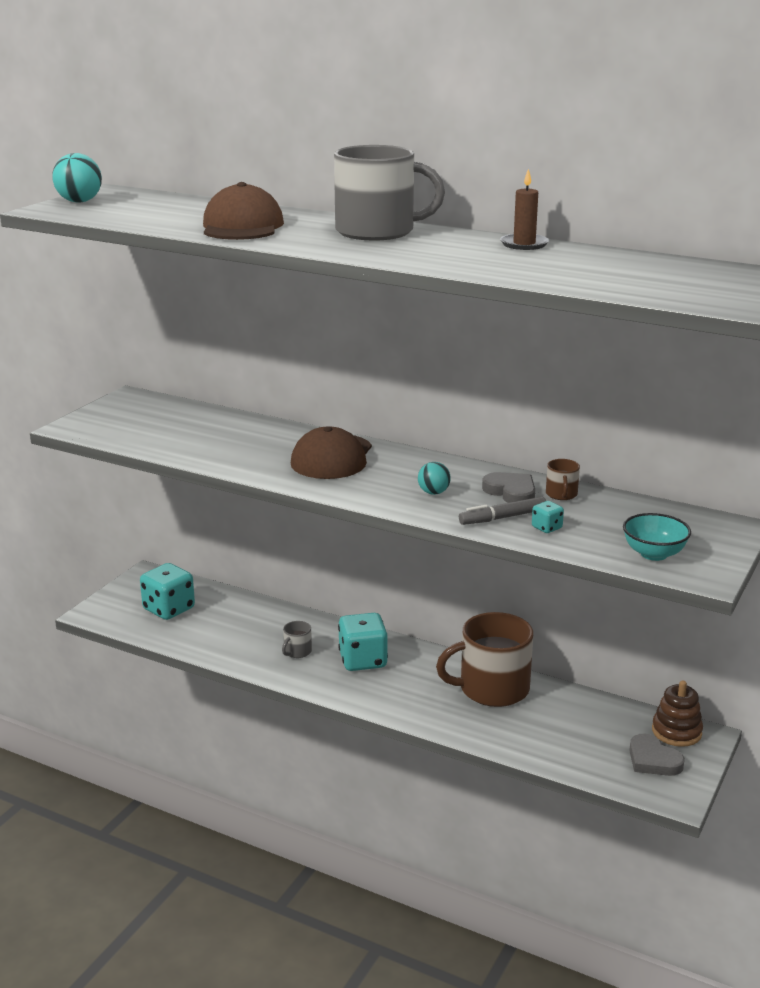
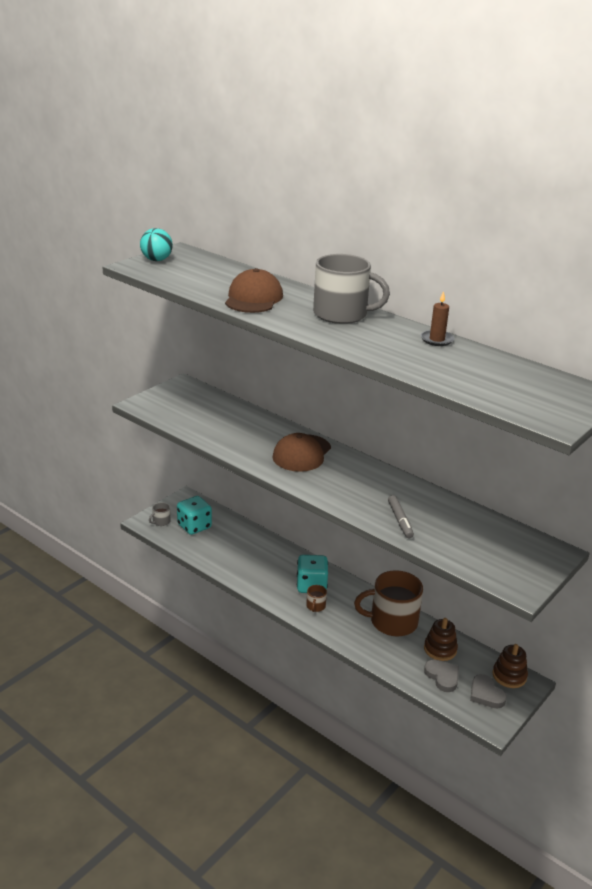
camera: 10 degrees right, 5 degrees up
grey mug [282,621,312,658] -> grey mug moved to [149,503,171,526]
turquoise ball [418,462,451,495] -> none
grey marker [459,497,546,525] -> grey marker turned 90 degrees counterclockwise [388,495,414,539]
grey heart [482,472,535,503] -> grey heart moved to [424,659,459,692]
turquoise dice [532,501,564,533] -> none
brown mug [546,459,580,500] -> brown mug moved to [306,585,327,612]
turquoise bowl [623,513,691,561] -> none
none -> brown stacking toy [424,618,458,661]

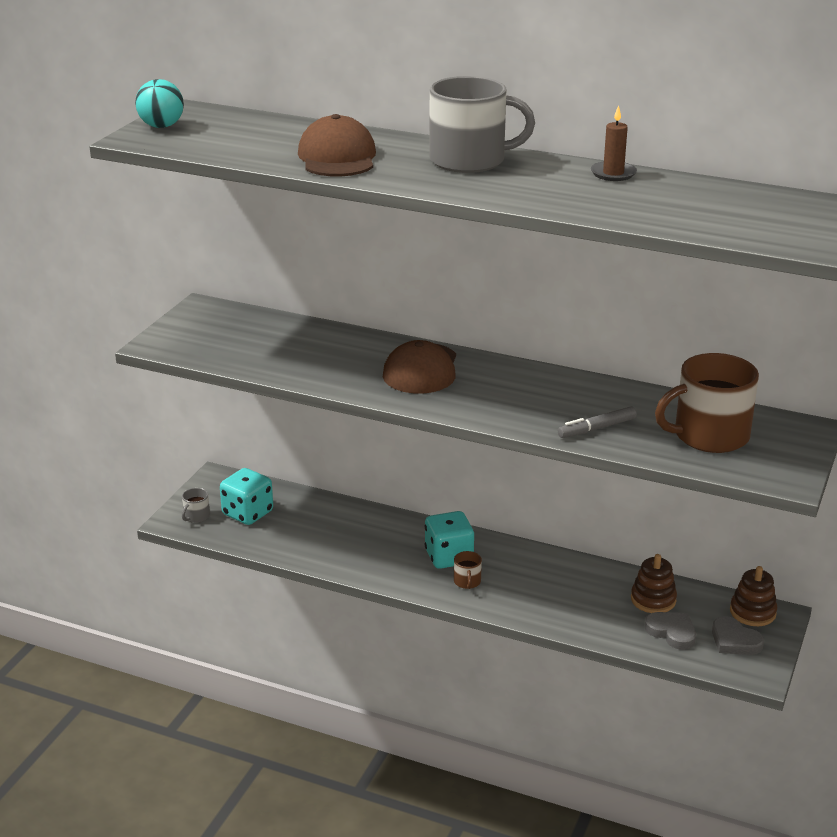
camera: 15 degrees left, 0 degrees up
brown mug [354,570,423,636] -> brown mug moved to [655,353,759,453]
grey marker [388,495,414,539] -> grey marker turned 90 degrees clockwise [558,406,637,438]

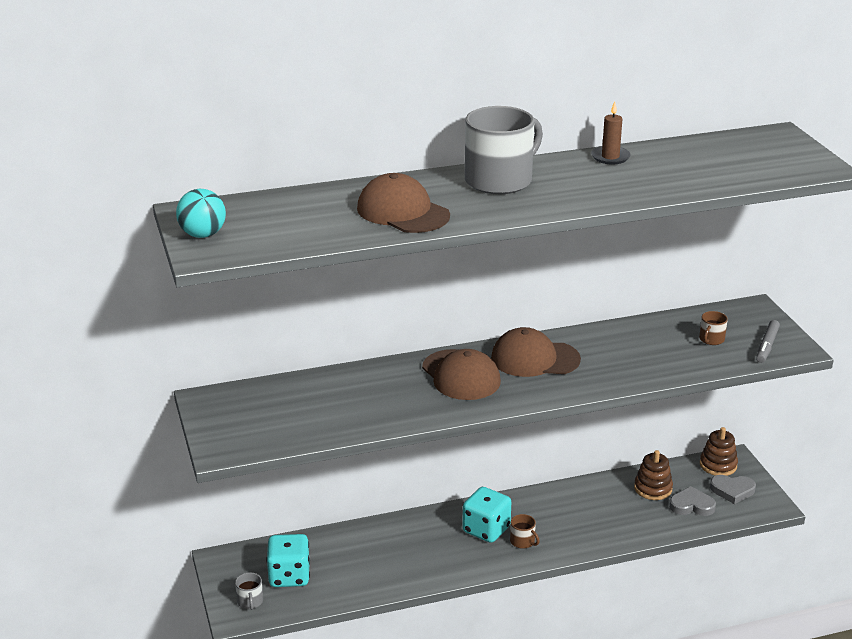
camera: 40 degrees left, 0 degrees up
grey marker [558,406,637,438] -> grey marker moved to [756,320,780,363]
brown mug [655,353,759,453] -> brown mug [699,311,728,345], size x0.42
none -> brown cap [491,327,581,377]

